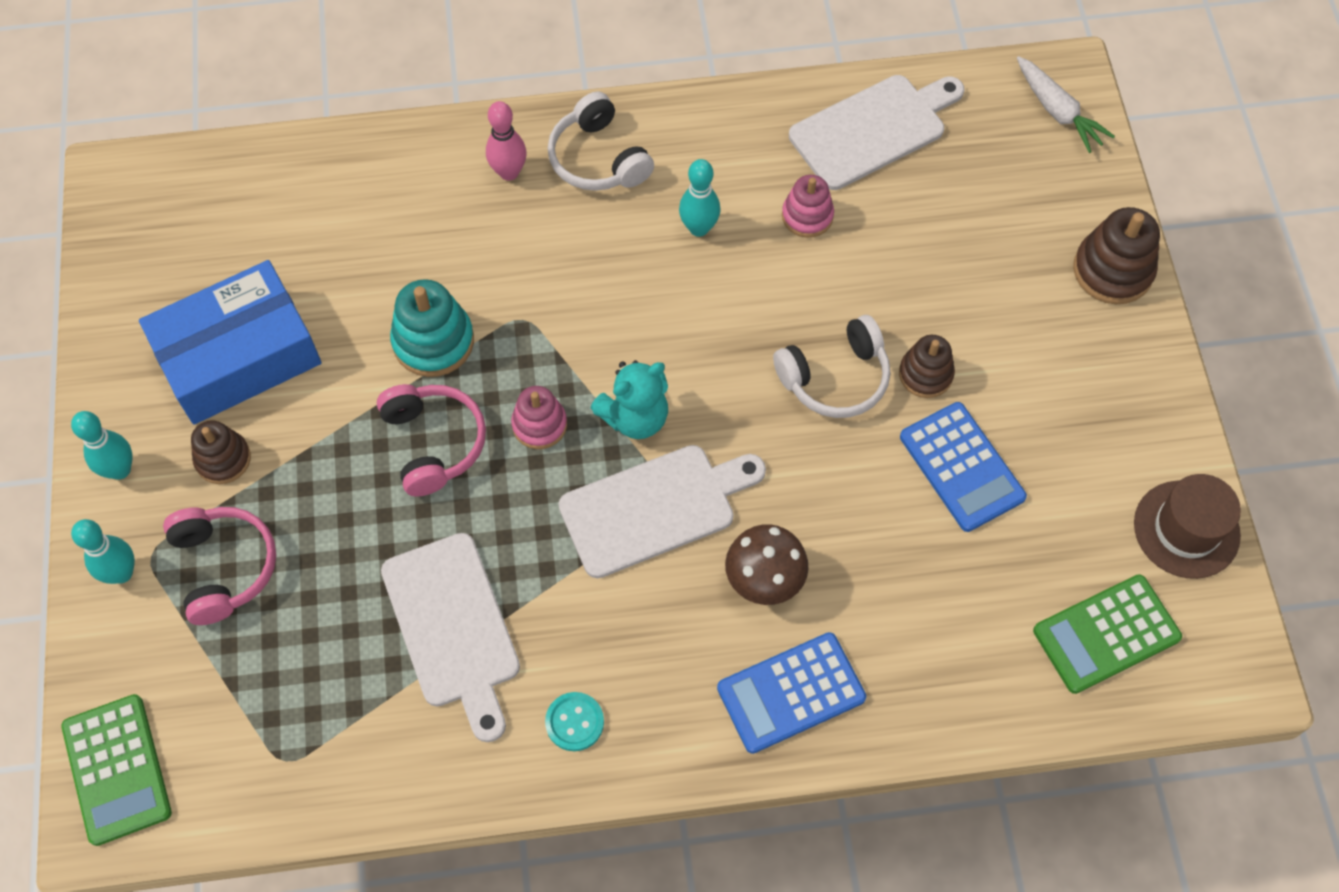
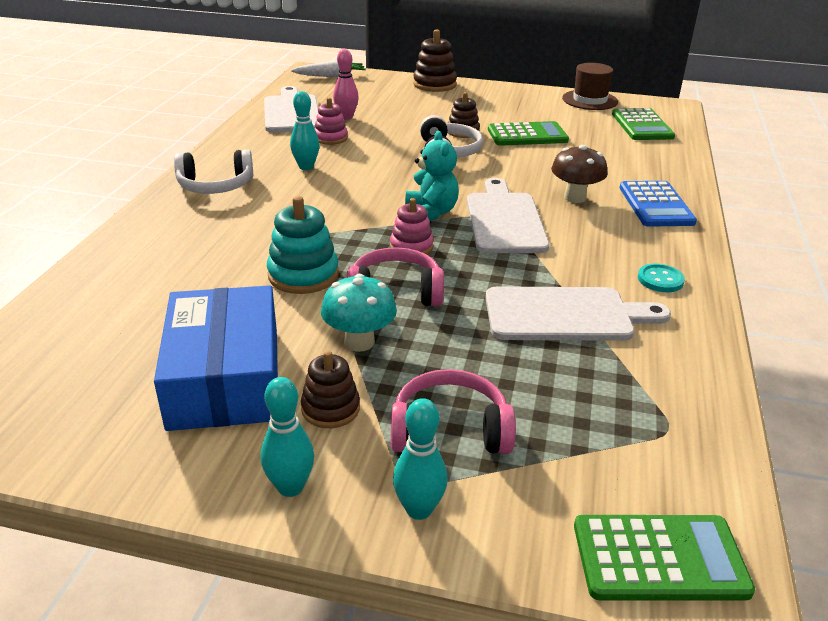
camera: 70 degrees left, 30 degrees down
pink bowling pin [486,101,527,181] -> pink bowling pin moved to [333,49,359,120]
blue calculator [900,402,1027,532] -> green calculator [488,121,569,146]
none -> turquoise mushroom [321,274,397,352]

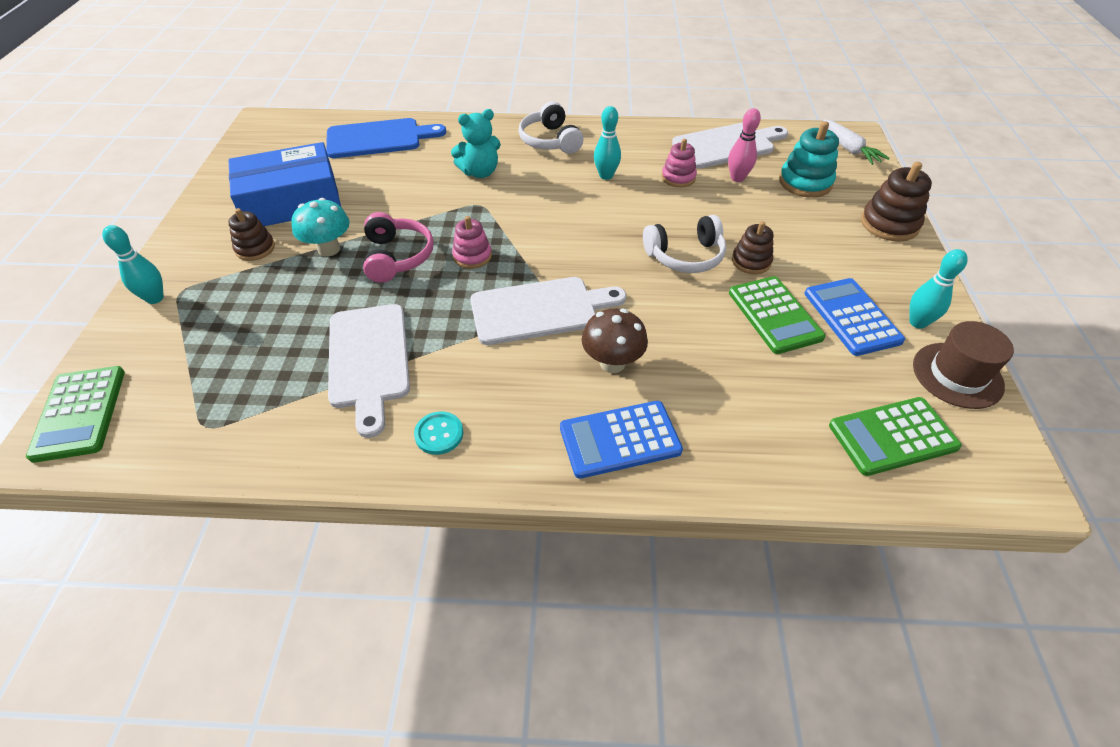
camera: 80 degrees right, 15 degrees up
turquoise bowling pin [261,377,314,497] -> turquoise bowling pin moved to [909,249,968,329]
turquoise stacking toy [267,196,339,294] -> turquoise stacking toy moved to [779,121,839,198]
pink headphones [391,369,516,454] -> none
turquoise teddy bear [405,131,459,221] -> turquoise teddy bear moved to [451,109,501,178]
none -> blue cutting board [326,118,446,158]
none -> blue calculator [805,278,905,356]

